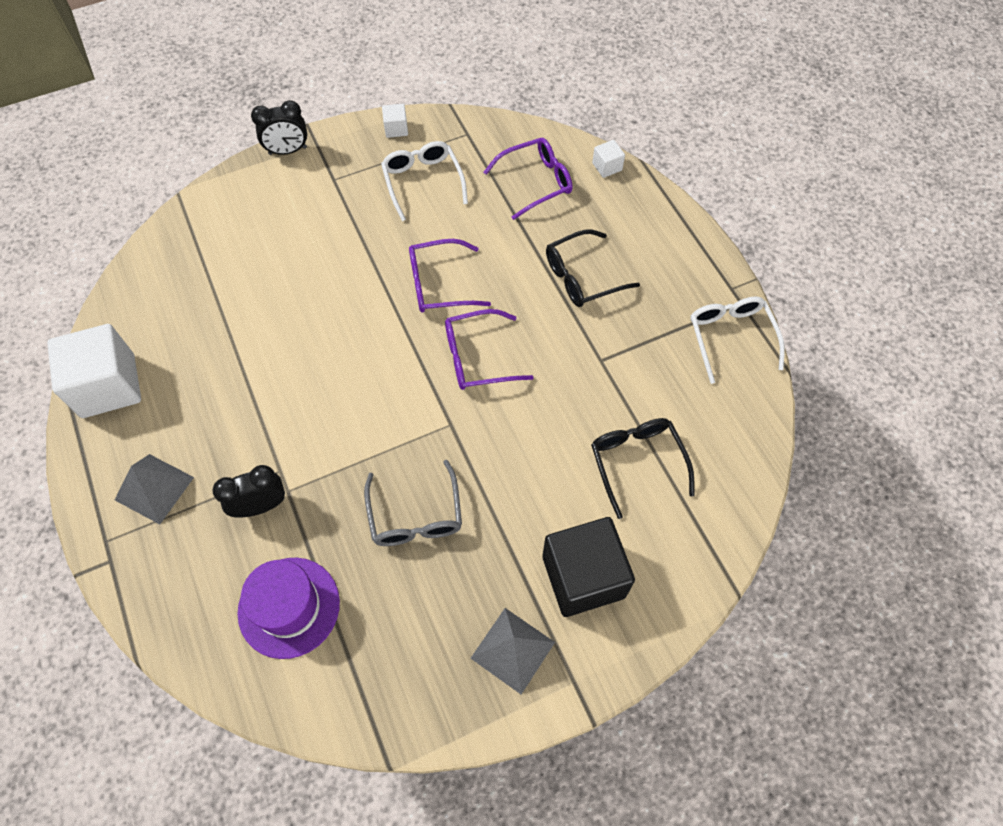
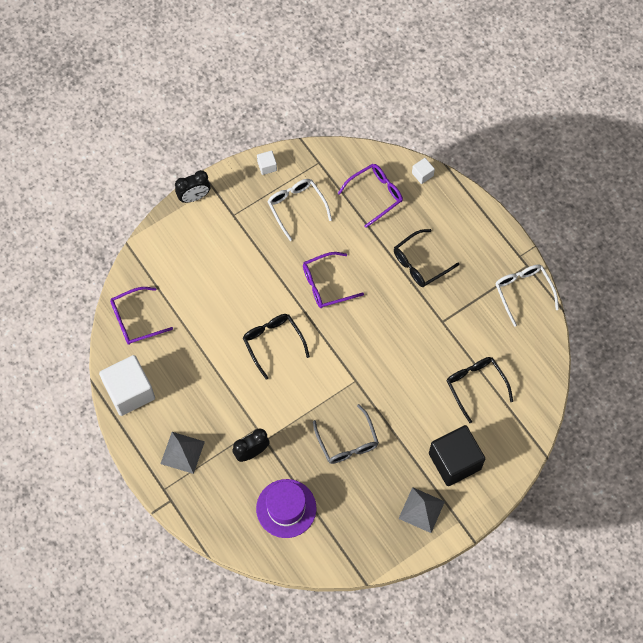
camera: 10 degrees left, 5 degrees up
purple glasses [445,309,534,390] -> purple glasses moved to [110,287,173,345]
none -> black glasses [243,314,310,380]

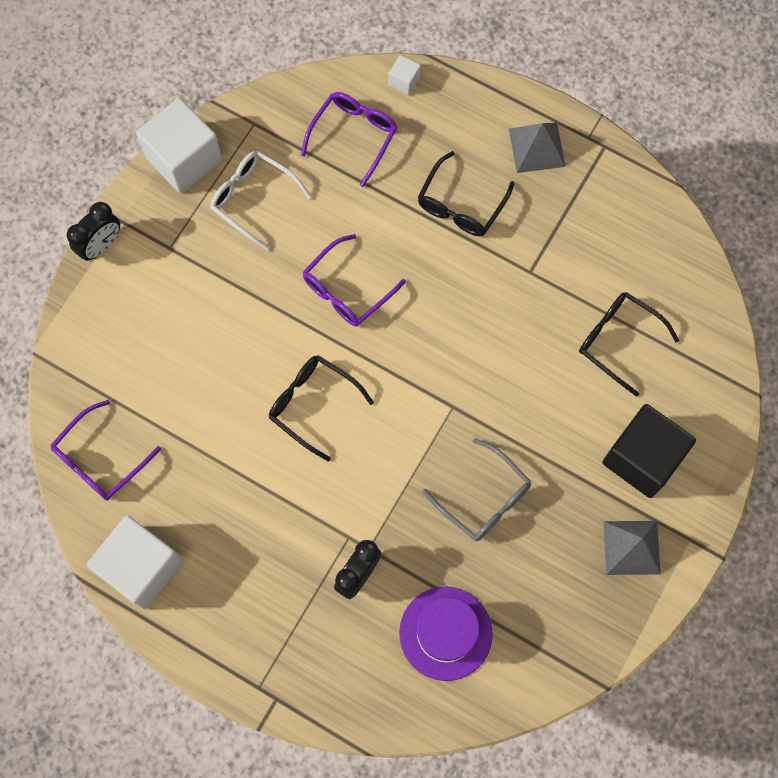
camera: 25 degrees left, 5 degrees up
grey pyramid [160,432,205,474] -> grey pyramid moved to [509,123,566,173]
white cube [257,151,277,175] -> white cube [136,98,222,193], size x2.30
white glasses [495,265,559,327] -> none

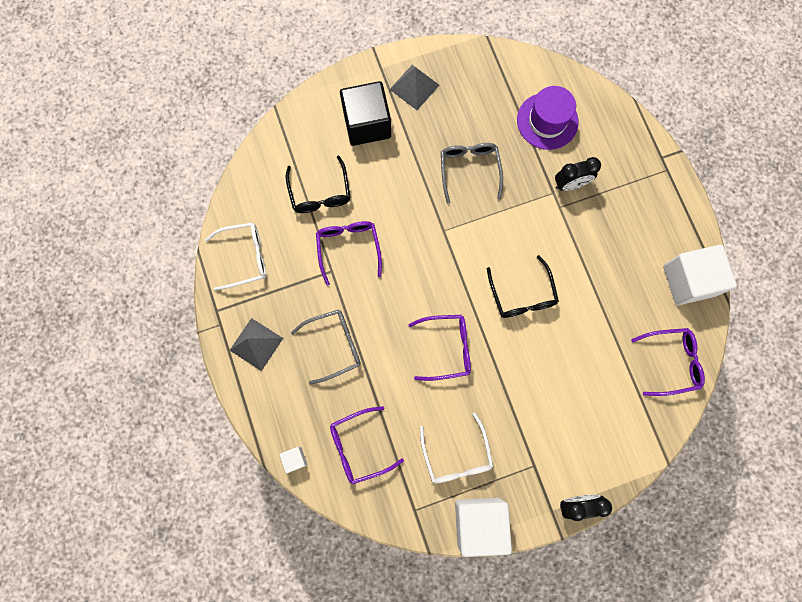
camera: 140 degrees left, 5 degrees up
black glasses [418,151,514,236] -> grey glasses [291,309,361,385]
none -> white glasses [205,222,266,291]
none -> purple glasses [316,221,382,286]

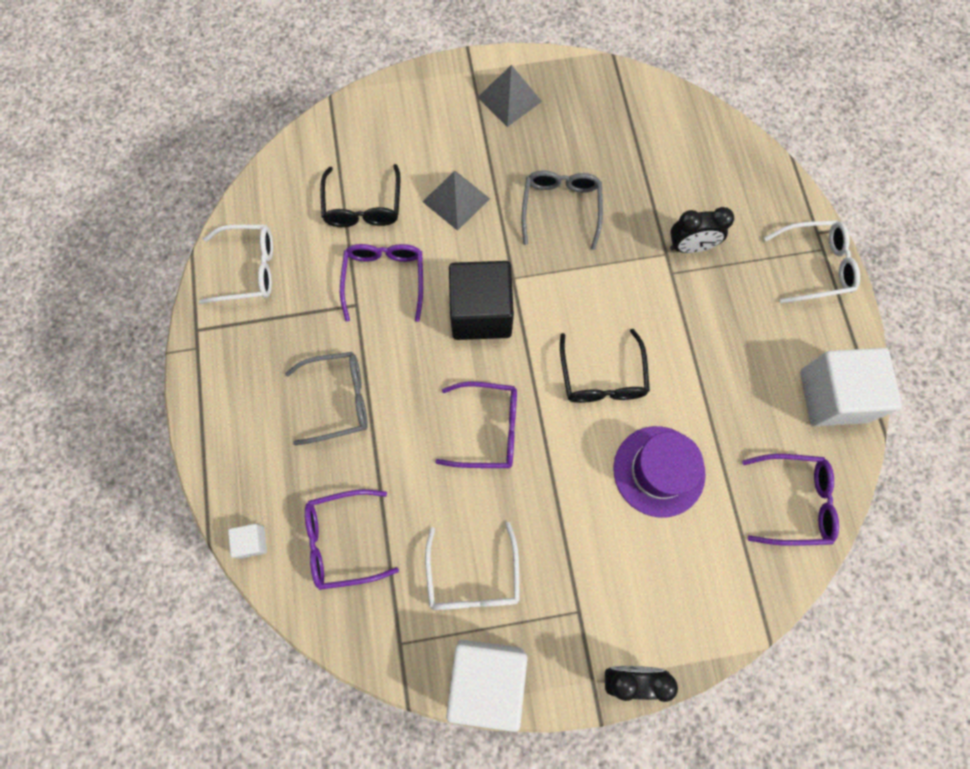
camera: 10 degrees right, 5 degrees down
grey pyramid [229,318,283,371] -> grey pyramid moved to [422,171,490,231]
black cube [340,81,391,146] -> black cube moved to [449,261,514,340]
purple hat [517,86,578,150] -> purple hat moved to [613,426,706,518]
none -> white glasses [764,220,860,303]

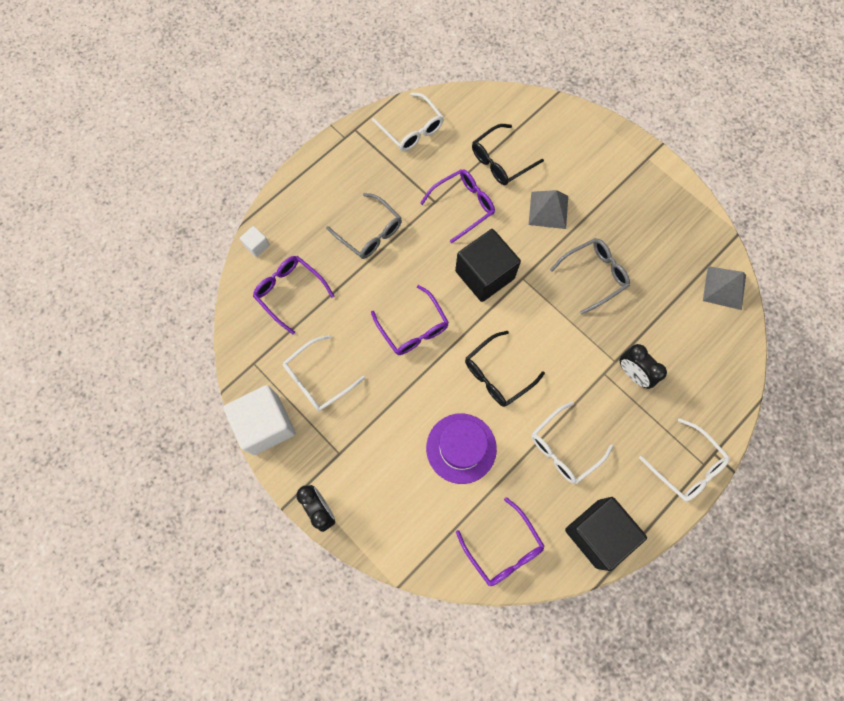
camera: 55 degrees right, 0 degrees up
grey pyramid [478,65,542,127] -> grey pyramid moved to [703,266,746,310]
white cube [800,348,902,426] -> black cube [565,497,647,571]
none -> white glasses [531,402,613,484]

